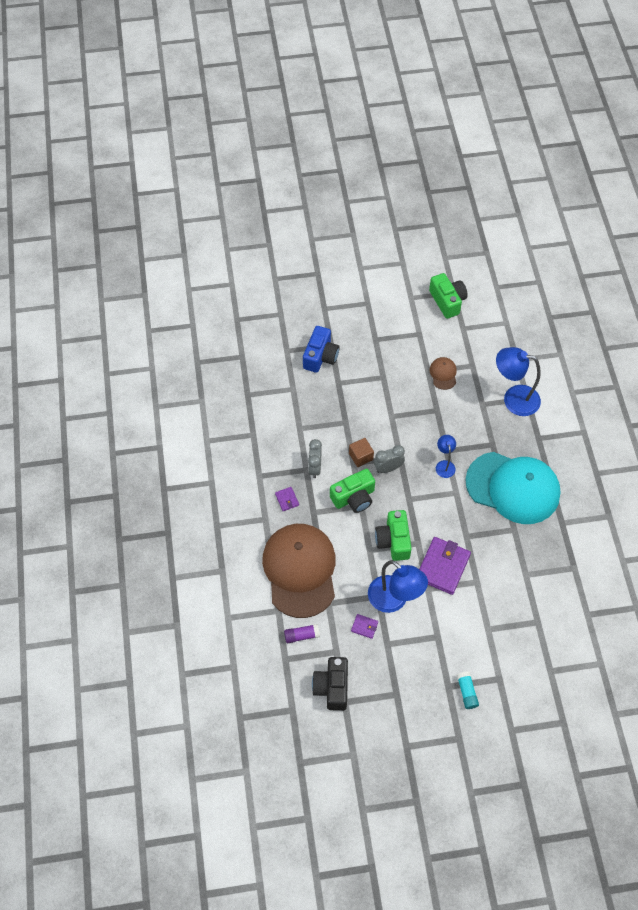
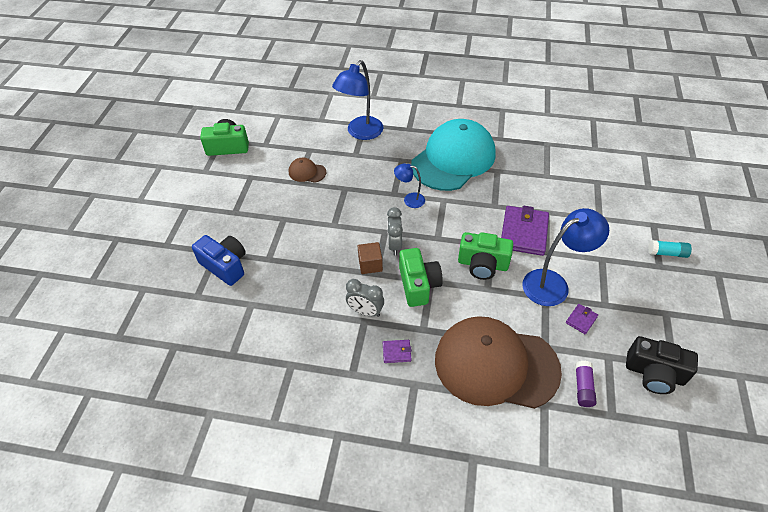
camera: 70 degrees left, 10 degrees down
purple wallet [419,537,471,595] -> purple wallet turned 60 degrees clockwise [501,206,549,256]

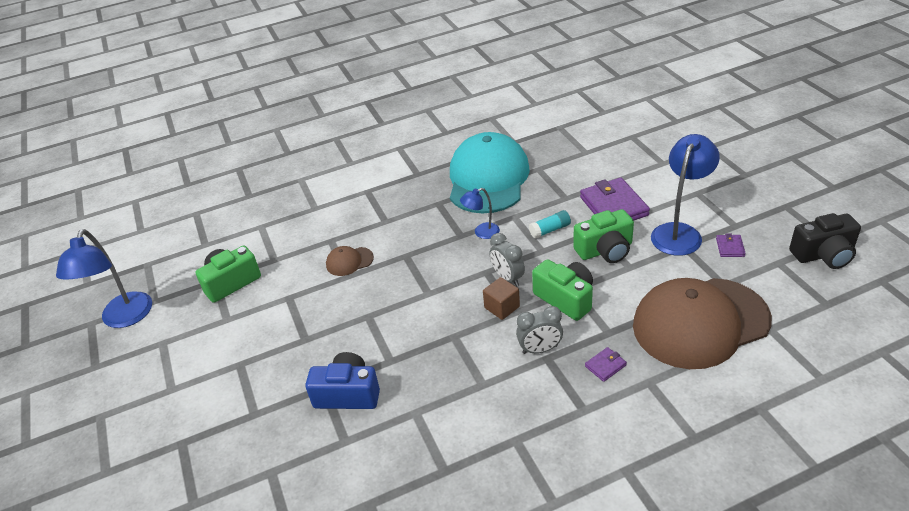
camera: 30 degrees left, 10 degrees down
blue lamp [332,60,383,140] -> blue lamp moved to [56,229,152,328]
purple glue stick [575,361,597,407] -> none
turquoise glue stick [648,240,692,258] -> turquoise glue stick moved to [529,210,571,239]

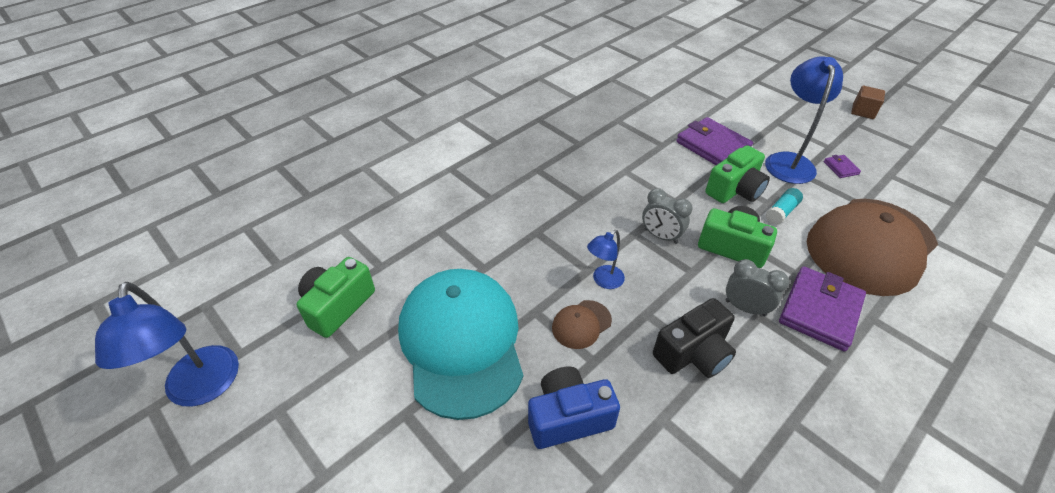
camera: 25 degrees left, 5 degrees up
brown cap [326,246,374,276] -> brown cap moved to [552,300,612,349]
turquoise cap [450,132,530,213] -> turquoise cap moved to [398,269,523,420]
blue lamp [460,188,500,239] -> blue lamp moved to [587,230,625,289]
brown cube [483,277,520,320] -> brown cube moved to [851,85,885,119]
grey clock [516,306,563,354] -> grey clock turned 120 degrees counterclockwise [725,259,789,316]
turquoise glue stick [529,210,571,239] -> turquoise glue stick moved to [766,188,803,225]
purple wallet [585,347,627,382] -> purple wallet [779,266,866,352], size x2.19
black camera [789,213,861,269] -> black camera moved to [653,298,736,378]

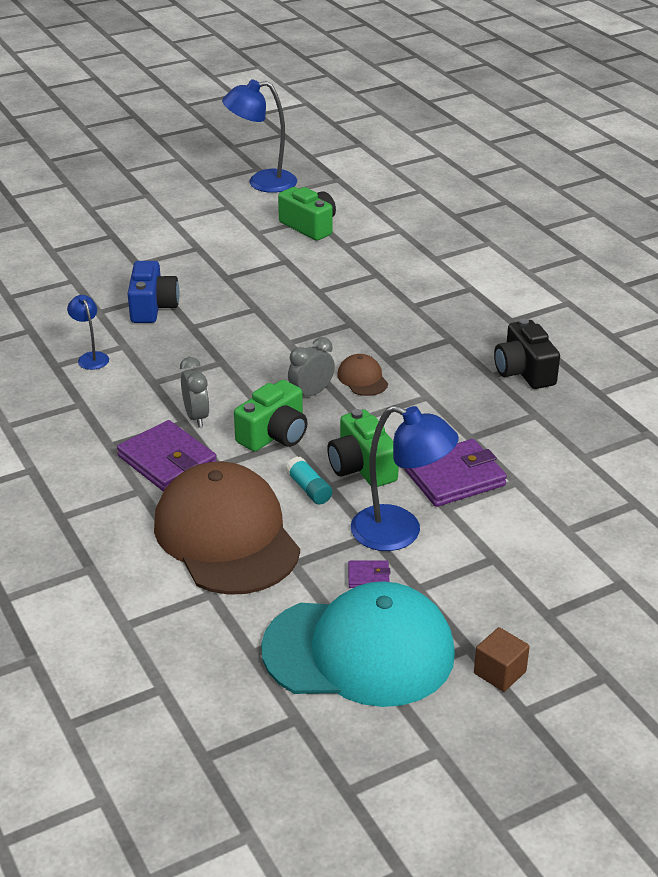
camera: 105 degrees right, 10 degrees down
turquoise cap [398,269,523,420] -> turquoise cap moved to [261,581,455,707]
brown cap [552,300,612,349] -> brown cap moved to [337,354,388,396]
blue lamp [587,230,625,289] -> blue lamp moved to [67,295,109,370]
black camera [653,298,736,378] -> black camera moved to [494,318,560,389]
grey clock [725,259,789,316] -> grey clock turned 60 degrees counterclockwise [180,357,210,427]

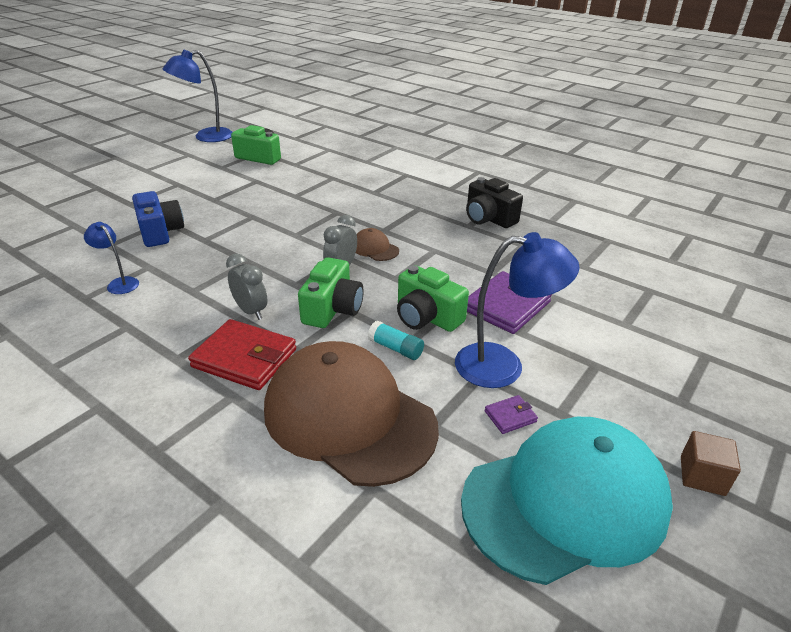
camera: 25 degrees left, 0 degrees up
purple wallet [117,420,217,492] -> red wallet [188,319,296,390]

